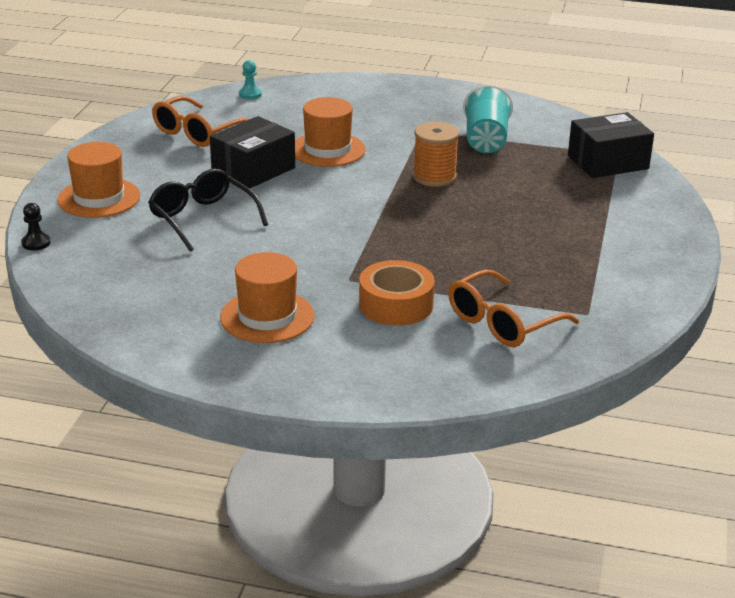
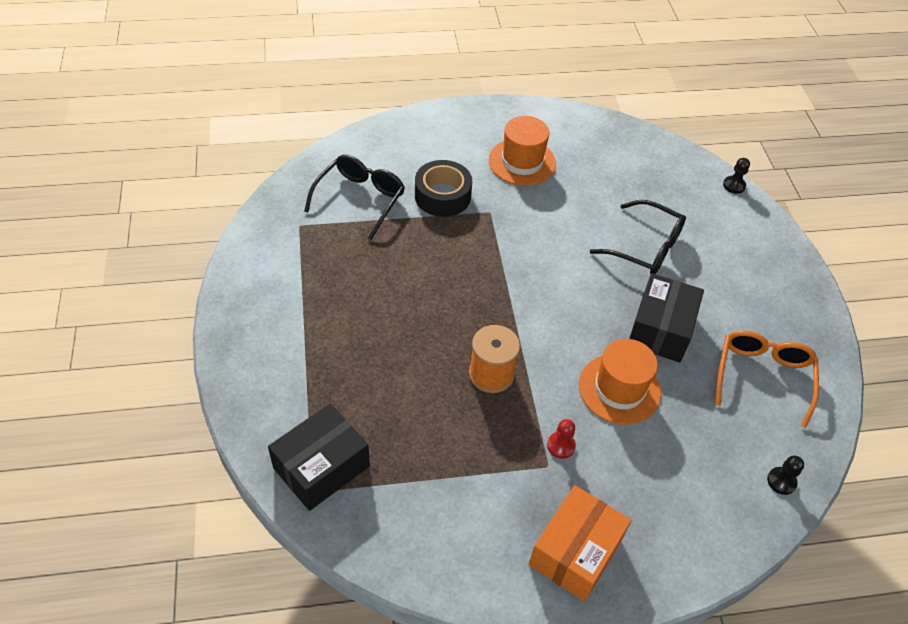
camera: 155 degrees right, 20 degrees up
orange hat [57,142,140,218] -> none
turquoise pawn [239,60,262,99] -> black pawn [767,455,804,495]
orange tape [359,260,435,326] -> black tape [415,160,472,217]
orange glasses [448,269,579,347] -> black glasses [304,155,405,240]
turquoise cup [463,84,513,153] -> none
none -> orange box [529,485,632,602]
none -> red pawn [547,419,576,459]

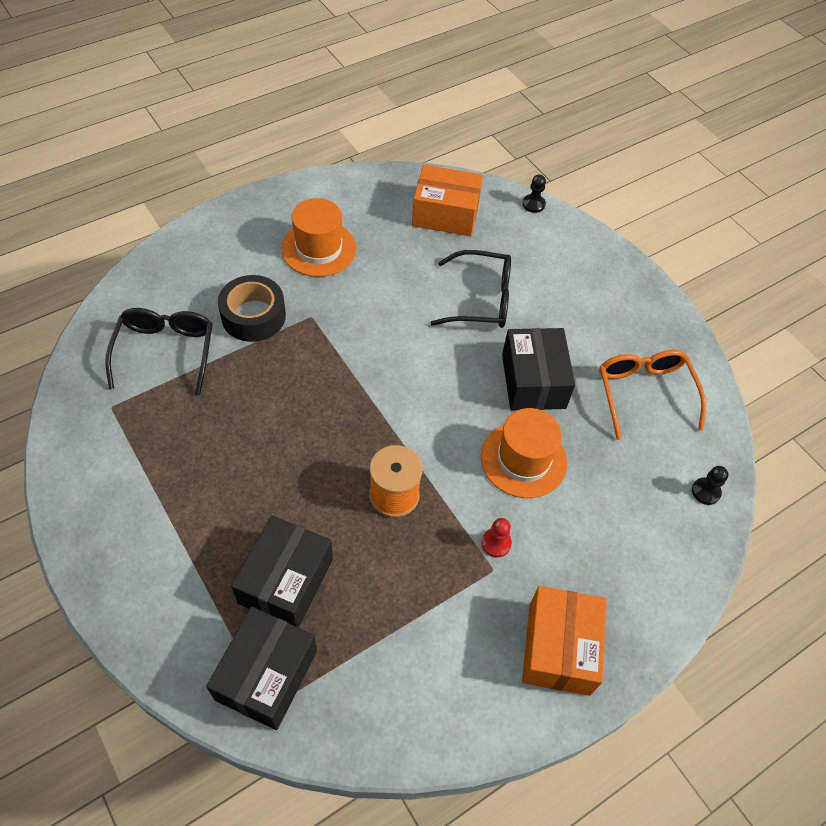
camera: 25 degrees left, 5 degrees up
none -> black box [231,515,333,628]
none -> orange box [412,165,483,236]

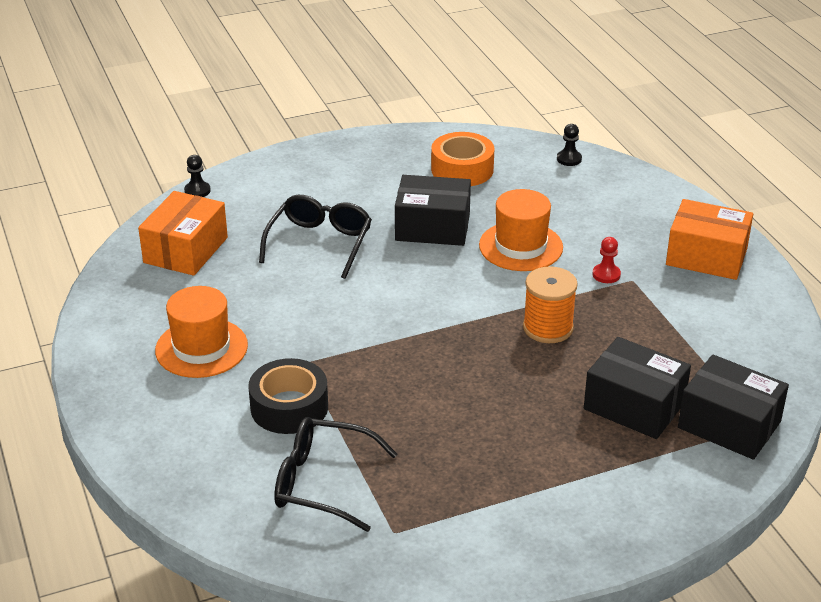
camera: 75 degrees left, 20 degrees down
orange glasses [599,350,706,440] -> orange tape [431,132,495,186]

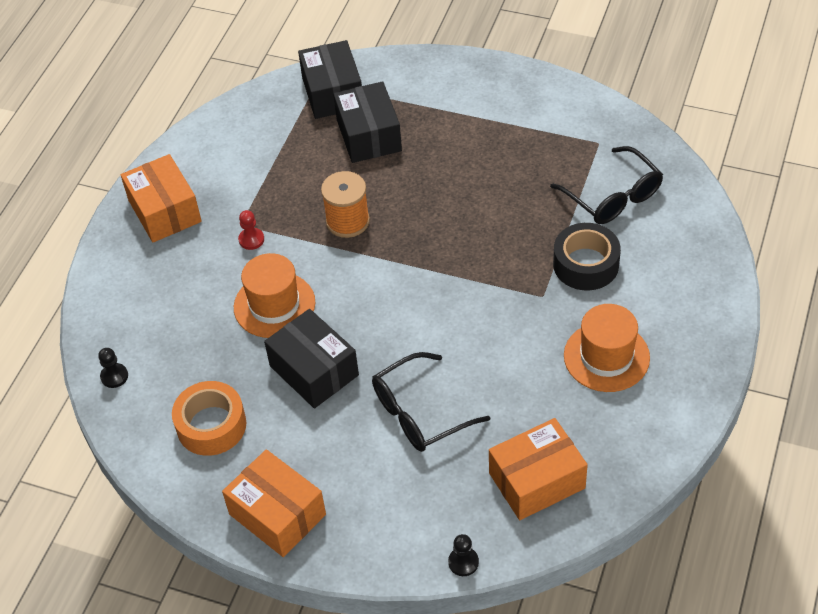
camera: 135 degrees left, 15 degrees up
none -> orange box [222,449,326,557]

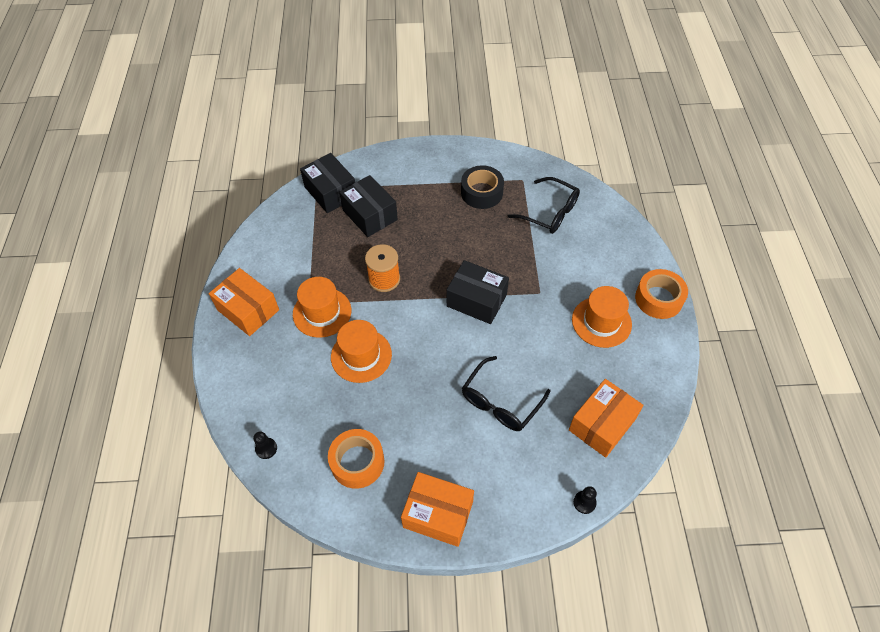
camera: 25 degrees left, 5 degrees up
red pawn [238,210,264,250] -> orange hat [293,277,351,338]
black box [264,309,359,408] -> black box moved to [446,260,509,324]
black tape [553,223,621,290] -> black tape moved to [461,165,504,209]
none -> orange tape [635,269,688,319]

